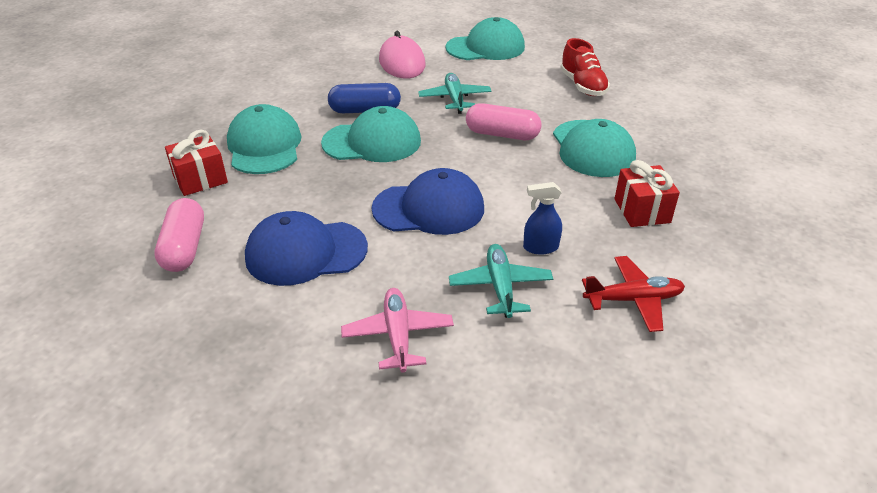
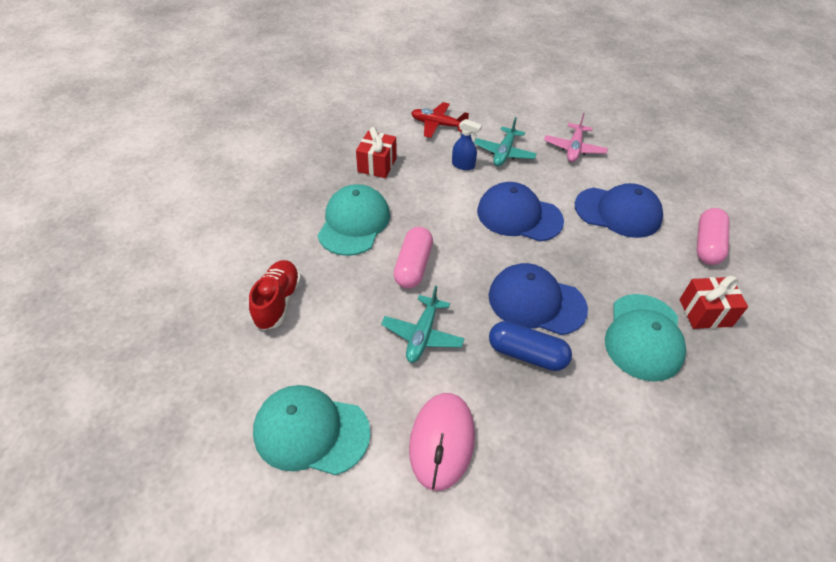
camera: 155 degrees left, 10 degrees up
turquoise cap [321,106,421,162] -> blue cap [489,263,588,335]
pink capsule [466,103,542,140] -> pink capsule turned 60 degrees clockwise [393,227,433,289]

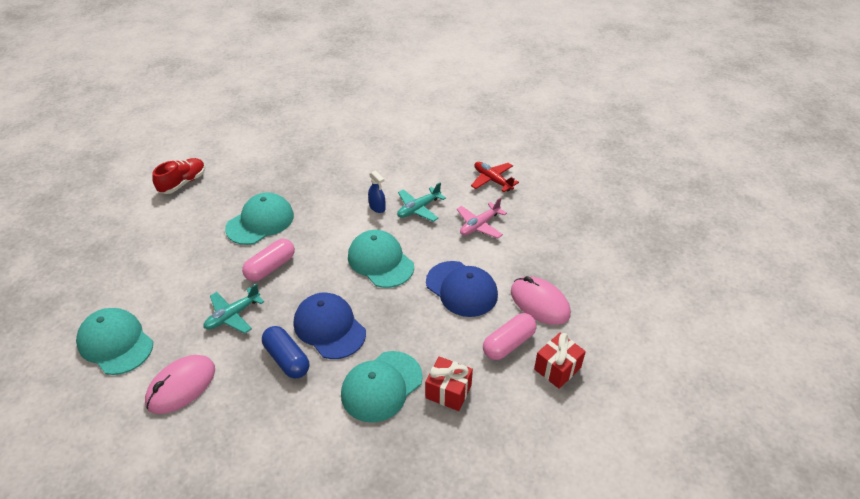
camera: 30 degrees right, 5 degrees down
red shoe [249,260,301,330] -> red shoe moved to [152,158,205,194]
red gift [356,127,397,178] -> red gift moved to [534,333,586,389]
red plane [411,102,469,138] -> red plane moved to [471,162,519,192]
blue cap [477,182,564,242] -> turquoise cap [348,230,414,288]
none -> pink mouse [511,276,571,325]

